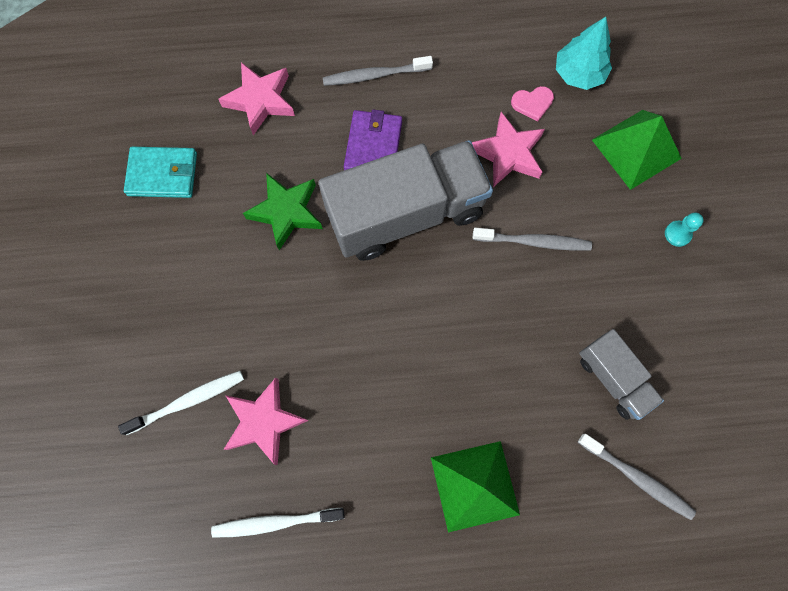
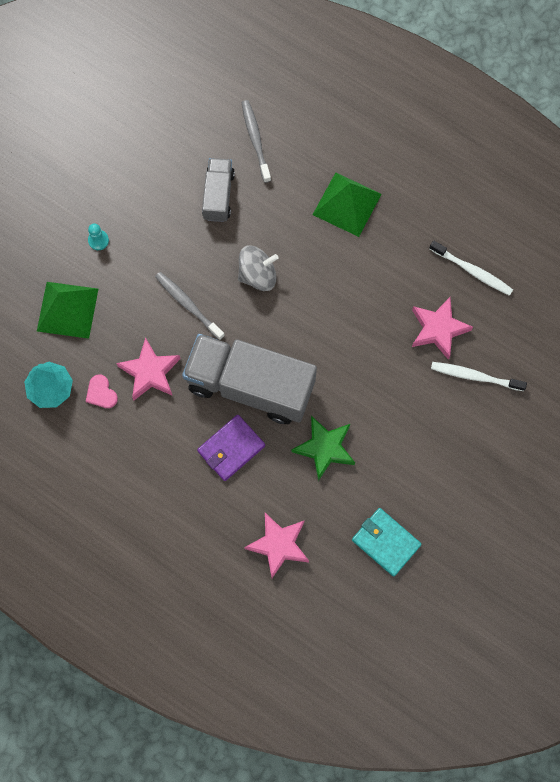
camera: 140 degrees left, 0 degrees up
grey toothbrush [323,56,433,86] -> none
pink heart [511,86,554,121] -> pink heart turned 150 degrees counterclockwise [86,374,118,408]
none -> grey spinning top [238,246,279,291]

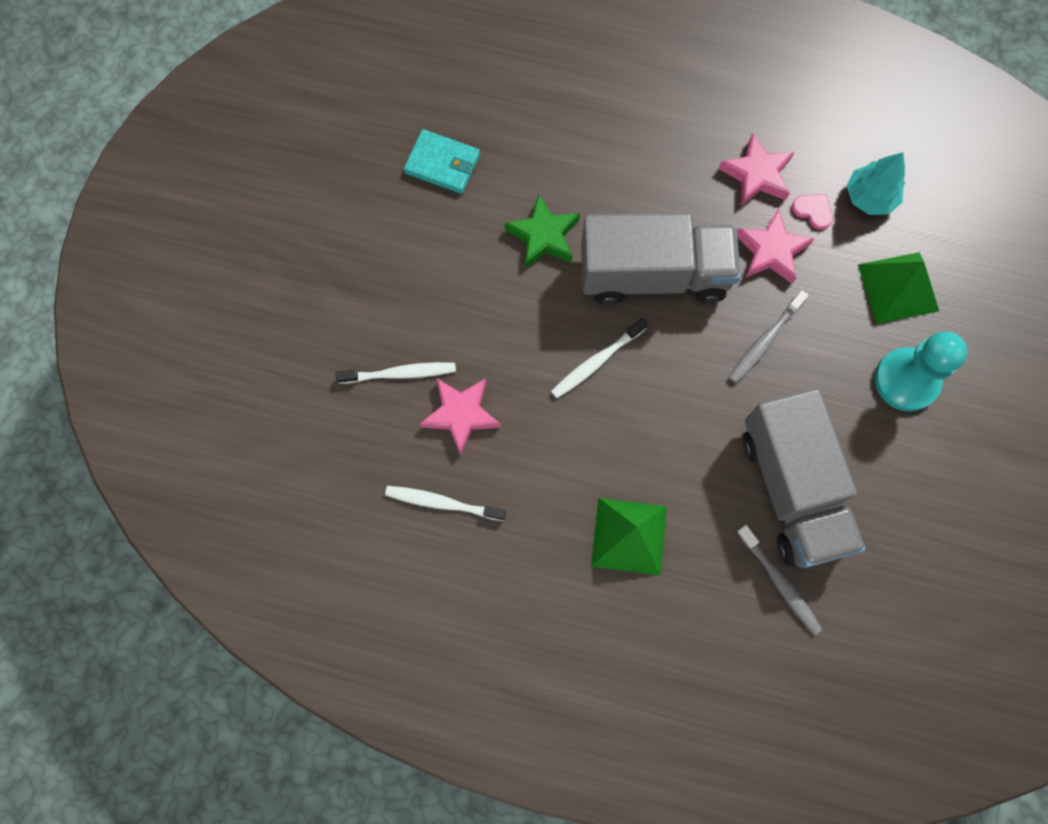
camera: 160 degrees right, 0 degrees up
turquoise pawn [88,223,109,250] -> turquoise pawn [875,331,967,411], size x2.43
grey toothbrush [155,272,225,340] -> grey toothbrush turned 105 degrees clockwise [729,290,809,383]
purple wallet [197,415,265,481] -> none
grey truck [202,158,235,222] -> grey truck [743,388,866,568], size x1.94
grey spinning top [238,246,279,291] -> none
pink star [244,513,309,578] -> pink star moved to [719,133,794,206]
none -> white toothbrush [551,318,648,398]

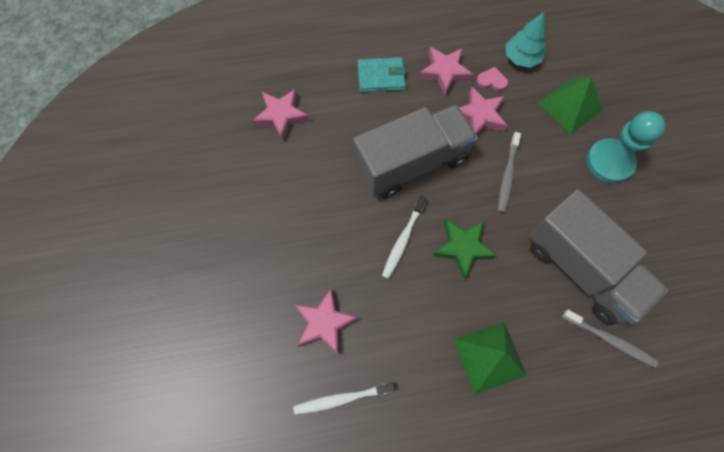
camera: 25 degrees left, 5 degrees down
white toothbrush [336,362,456,384] -> none
turquoise wallet [404,129,480,194] -> turquoise wallet moved to [358,57,406,92]
green star [505,194,580,269] -> green star moved to [433,219,497,279]
none -> pink star [252,89,310,141]

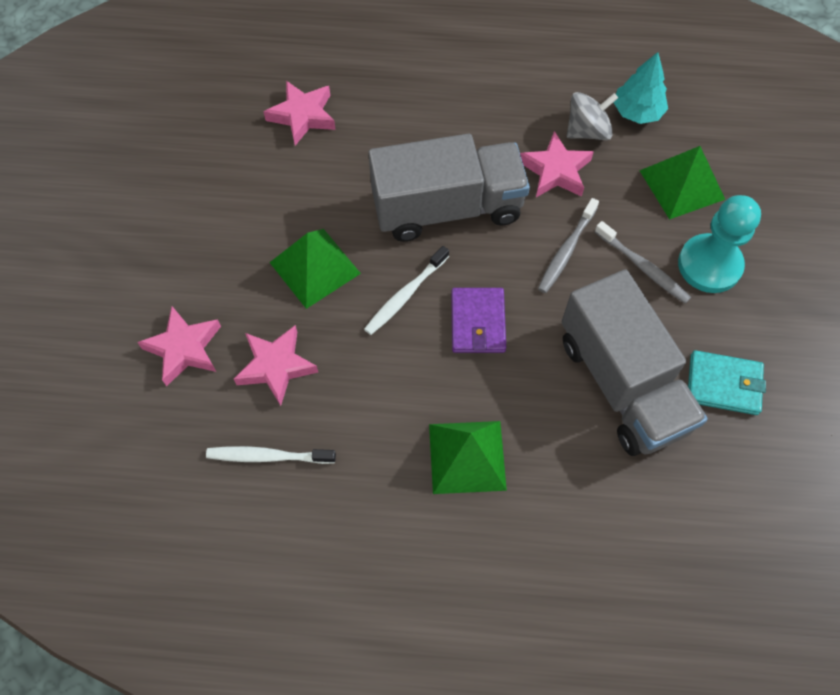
camera: 15 degrees right, 5 degrees down
turquoise wallet [358,57,406,92] -> turquoise wallet moved to [688,350,766,415]
pink star [418,47,474,96] -> pink star moved to [137,306,221,387]
green star [433,219,497,279] -> purple wallet [451,288,506,353]
pink heart [476,67,508,91] -> grey spinning top [567,92,618,140]
grey toothbrush [562,310,658,368] -> grey toothbrush moved to [595,221,691,304]
none -> green pyramid [269,229,361,309]

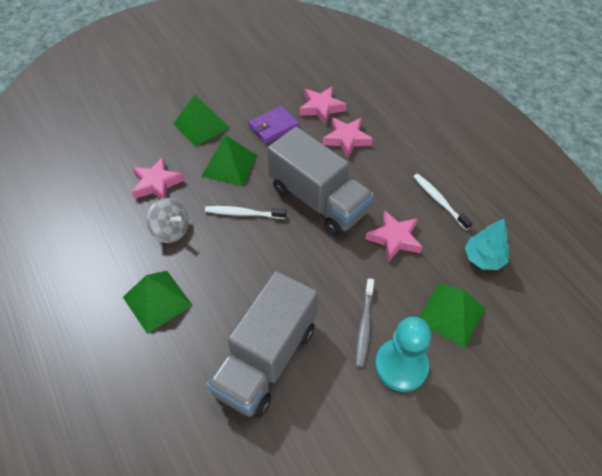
camera: 55 degrees right, 10 degrees down
pink star [137,306,221,387] -> pink star moved to [323,118,373,158]
white toothbrush [206,446,336,464] -> white toothbrush moved to [413,174,472,230]
purple wallet [451,288,506,353] -> purple wallet moved to [248,106,299,144]
grey toothbrush [538,198,599,293] -> none
grey spinning top [567,92,618,140] -> grey spinning top moved to [147,198,188,243]
turquoise wallet [688,350,766,415] -> none
none -> green pyramid [173,94,230,147]

